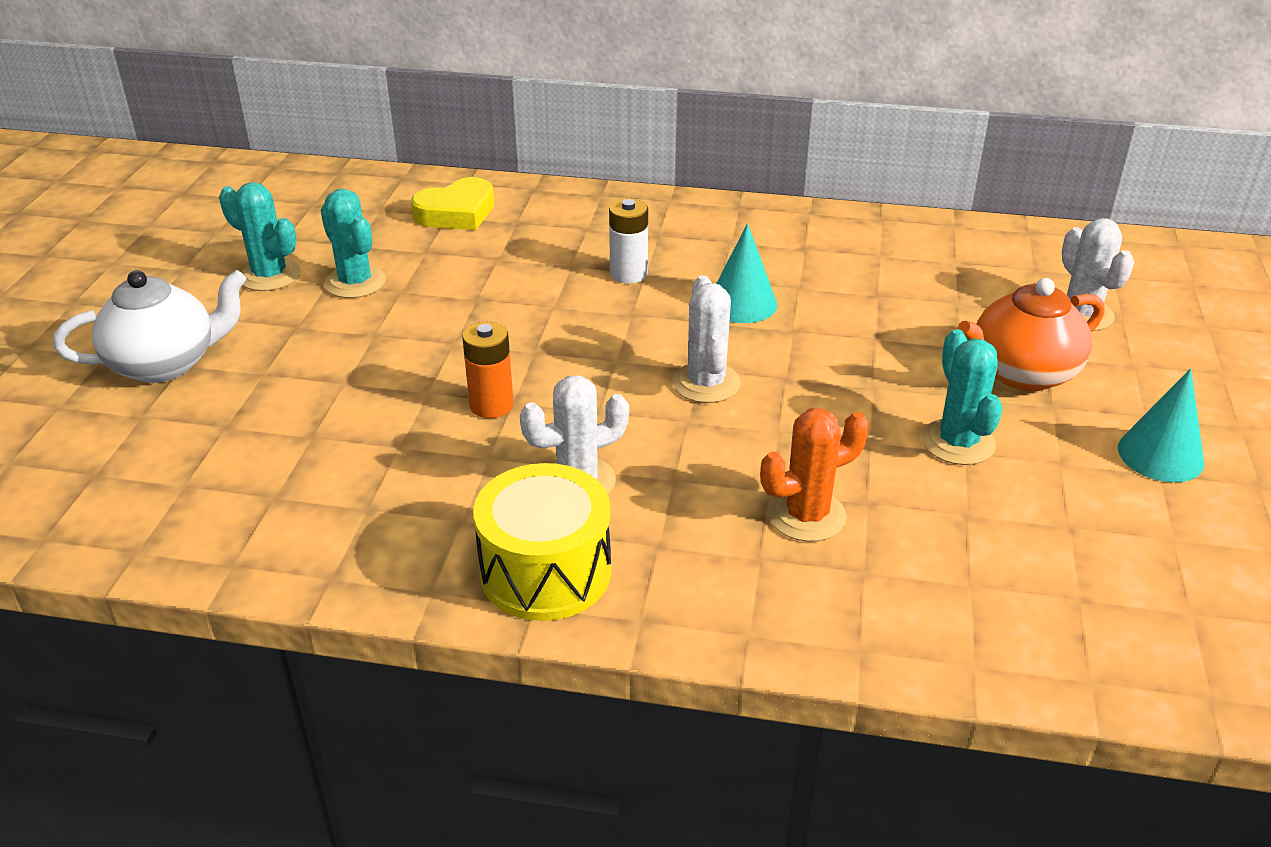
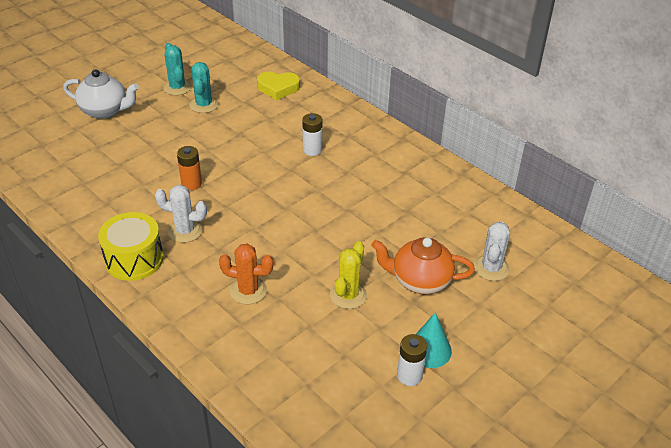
camera: 35 degrees right, 5 degrees up
white cactus [672,275,741,403] -> none
turquoise cone [716,223,777,323] -> none
turquoise cactus [922,329,1003,465] -> yellow cactus [330,241,367,309]
none -> white battery [397,334,427,386]

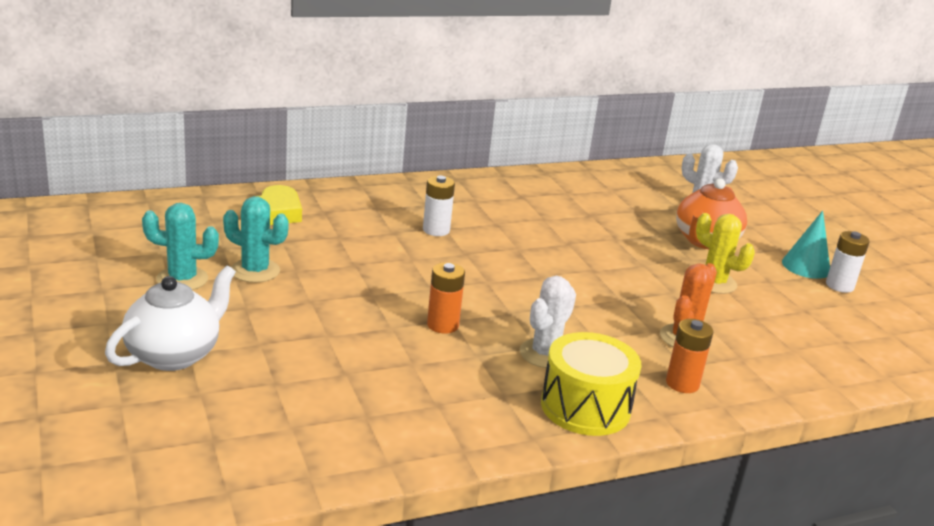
camera: 70 degrees left, 15 degrees down
none -> orange battery [666,319,713,393]

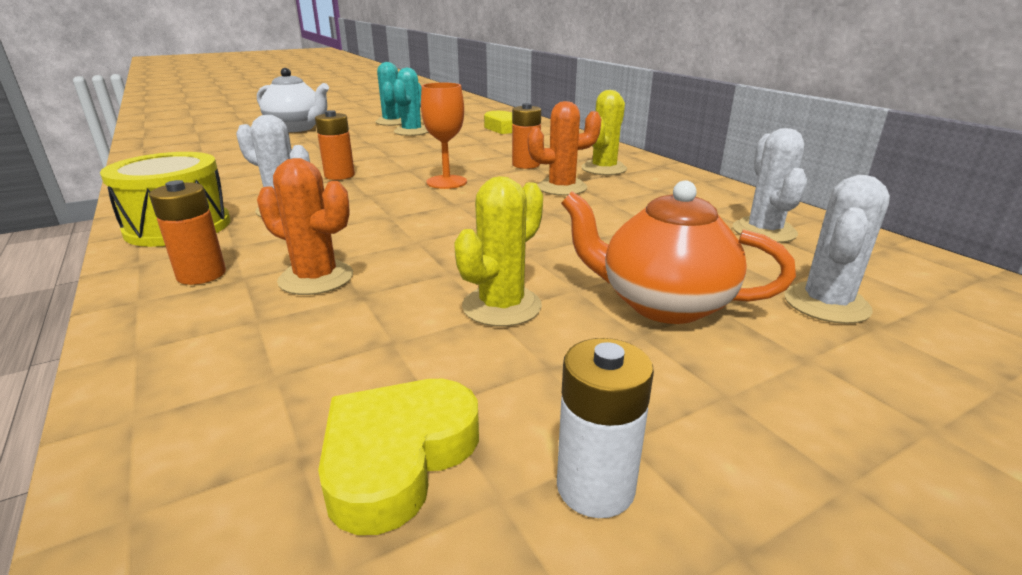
camera: 85 degrees right, 0 degrees up
white battery [423,176,455,236] -> orange battery [512,103,541,169]
turquoise cone [782,210,830,279] -> none
none -> yellow heart [318,379,479,535]
none -> orange goblet [421,82,467,189]
none -> orange cactus [528,101,601,196]
none -> yellow cactus [582,90,627,175]
none -> white cactus [733,128,807,243]

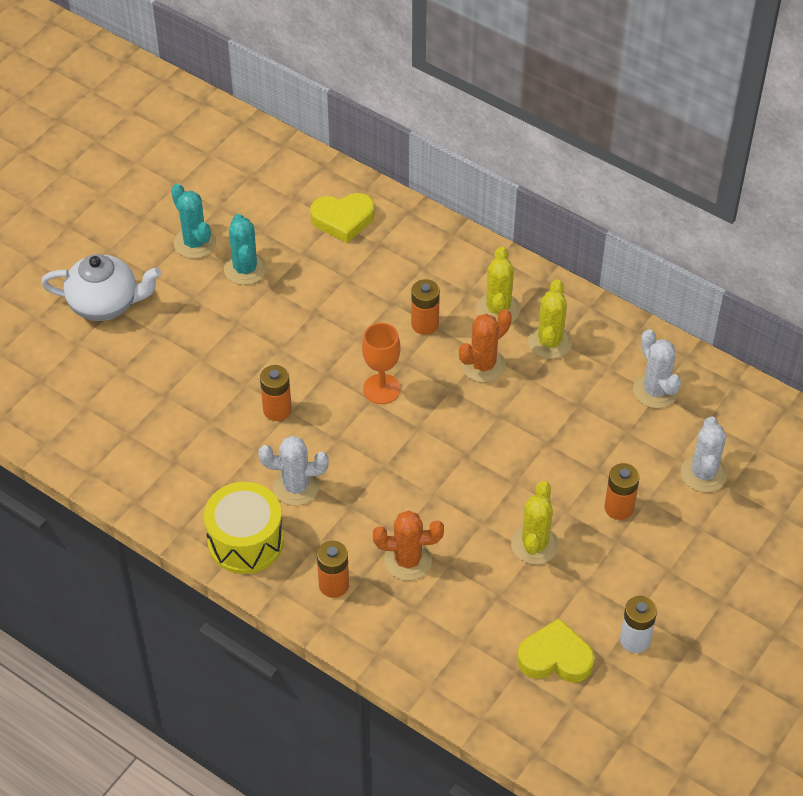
camera: 25 degrees left, 25 degrees up
yellow heart [318,379,479,535] -> yellow heart turned 90 degrees clockwise [517,618,595,683]
orange teapot [561,180,796,324] -> orange battery [604,463,640,520]
none -> yellow cactus [528,279,572,359]

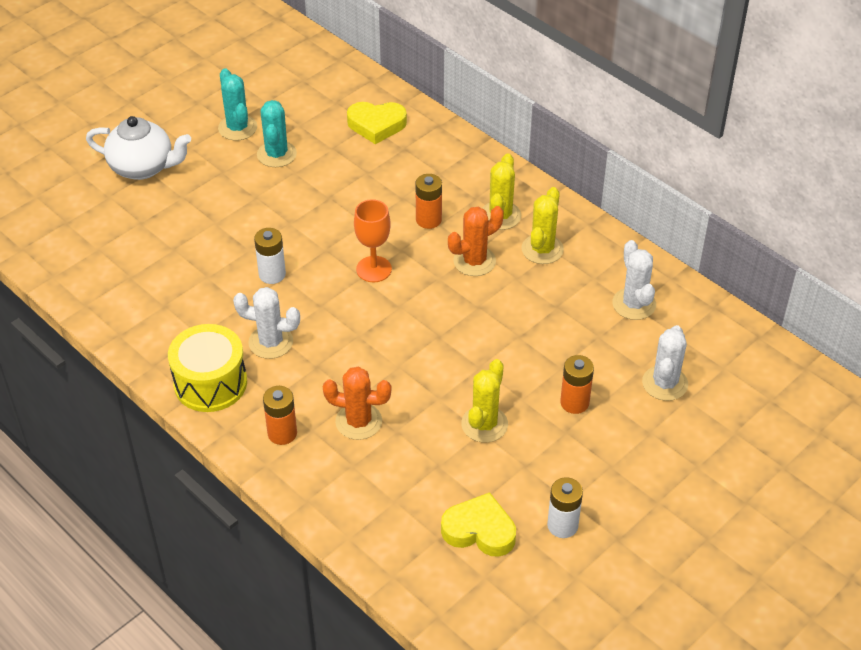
camera: 10 degrees right, 5 degrees down
orange battery [260,365,292,421] -> white battery [254,228,286,284]

